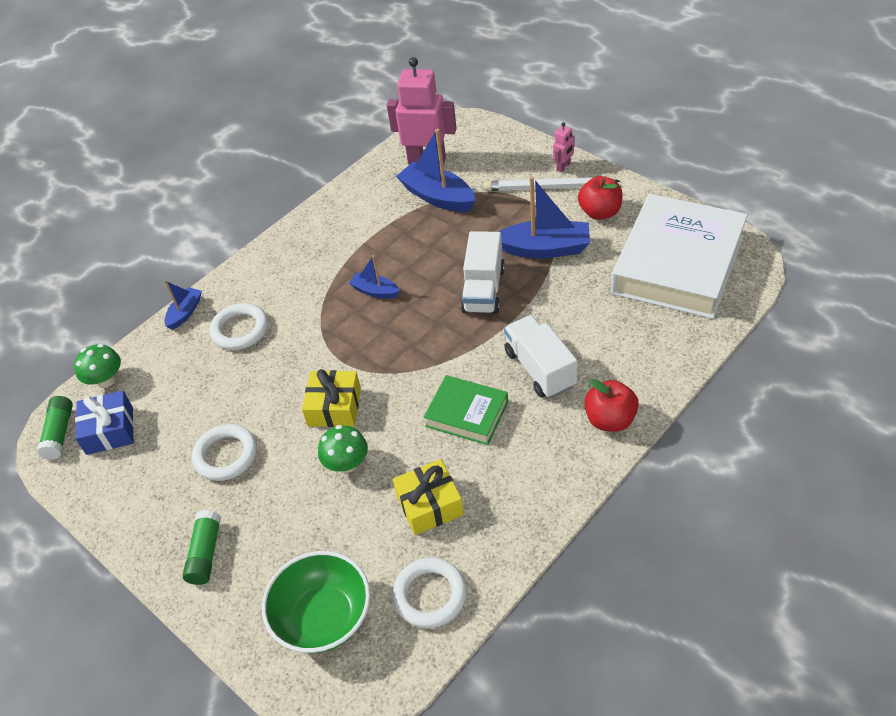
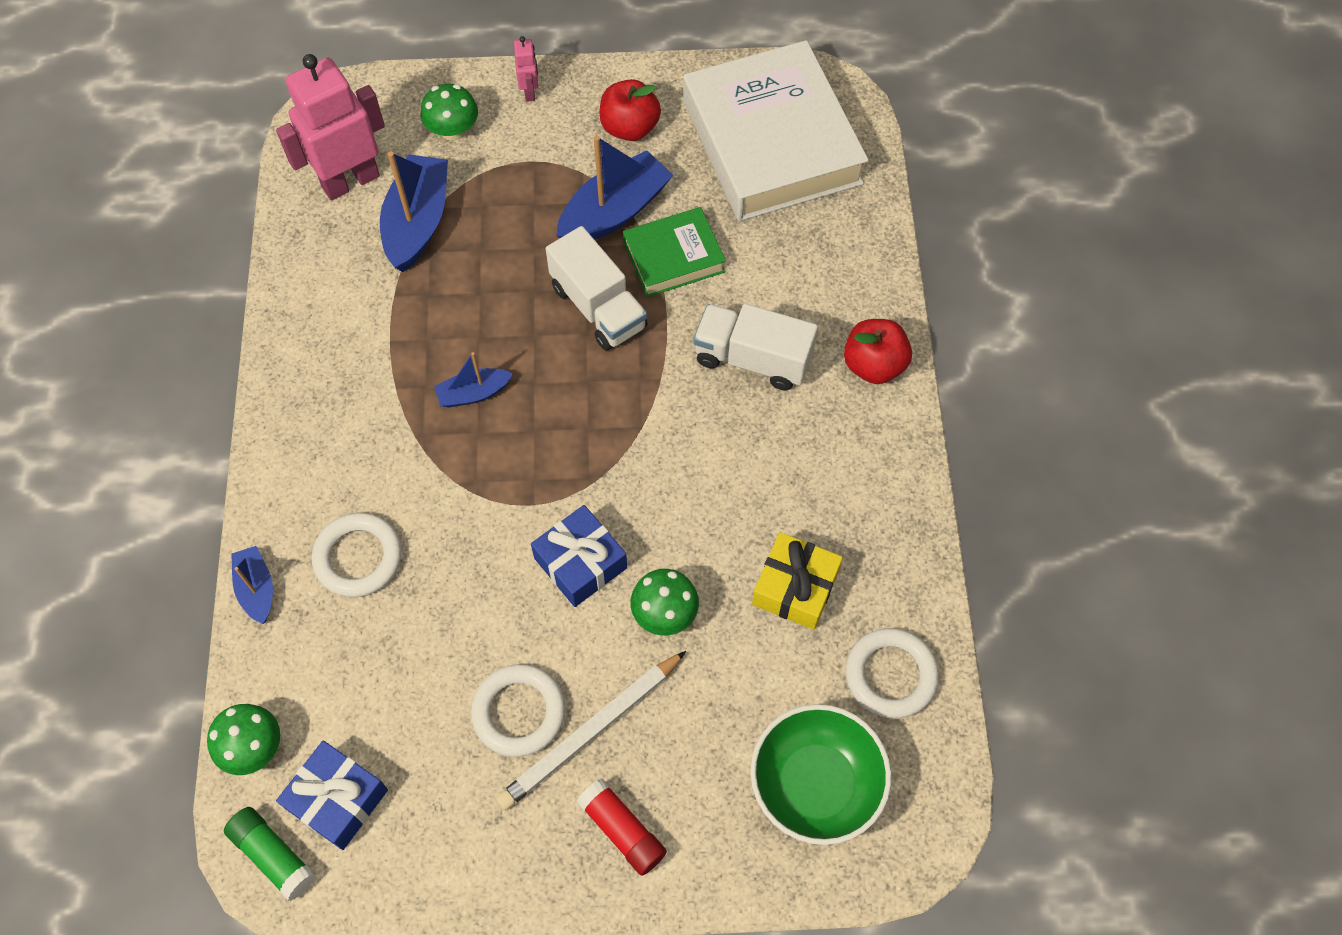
camera: 50 degrees left, 15 degrees up
green glue stick [183,510,221,585] -> red glue stick [577,779,667,876]
yellow gift [302,369,361,427] -> blue gift [531,505,627,607]
blue boat [396,129,475,212] -> blue boat turned 105 degrees clockwise [380,151,448,272]
green book [424,375,508,445] -> green book moved to [623,207,726,297]
white pencil [483,177,620,191] -> white pencil moved to [496,651,686,810]
none -> green mushroom [421,84,478,141]

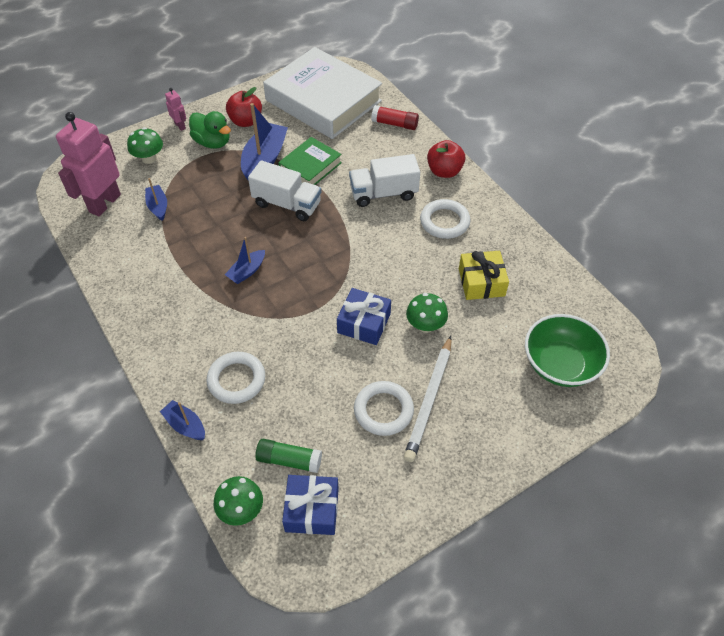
camera: 30 degrees left, 10 degrees down
green glue stick [224,807,316,901] -> green glue stick moved to [255,439,322,473]
blue boat [380,151,448,272] -> blue boat [145,178,167,221], size x0.55
red glue stick [577,779,667,876] -> red glue stick moved to [371,105,419,130]
white ring [846,628,939,718] -> white ring moved to [420,199,470,239]
none -> green duck [189,111,231,149]

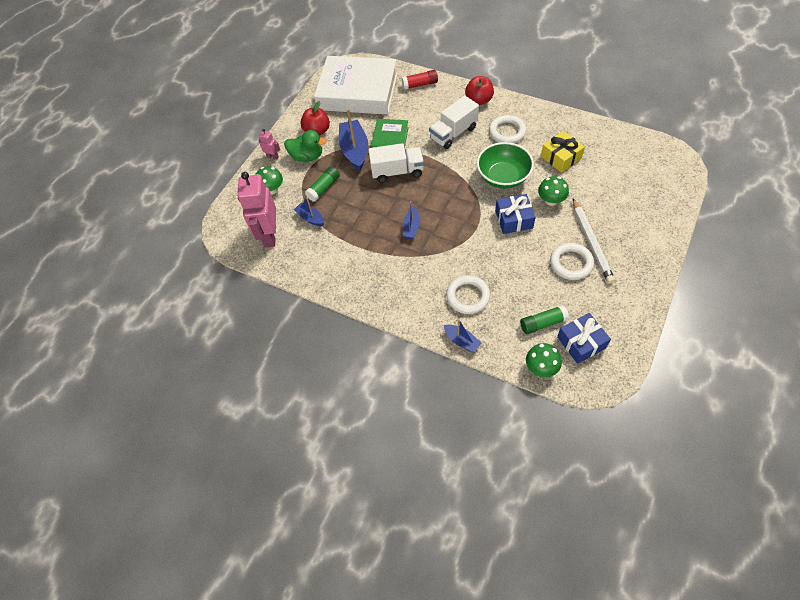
camera: 25 degrees left, 5 degrees up
blue boat [160,400,205,440] -> blue boat turned 150 degrees counterclockwise [444,319,482,352]
green bowl [525,314,610,387] -> green bowl moved to [477,142,534,189]
none -> green glue stick [305,166,340,202]

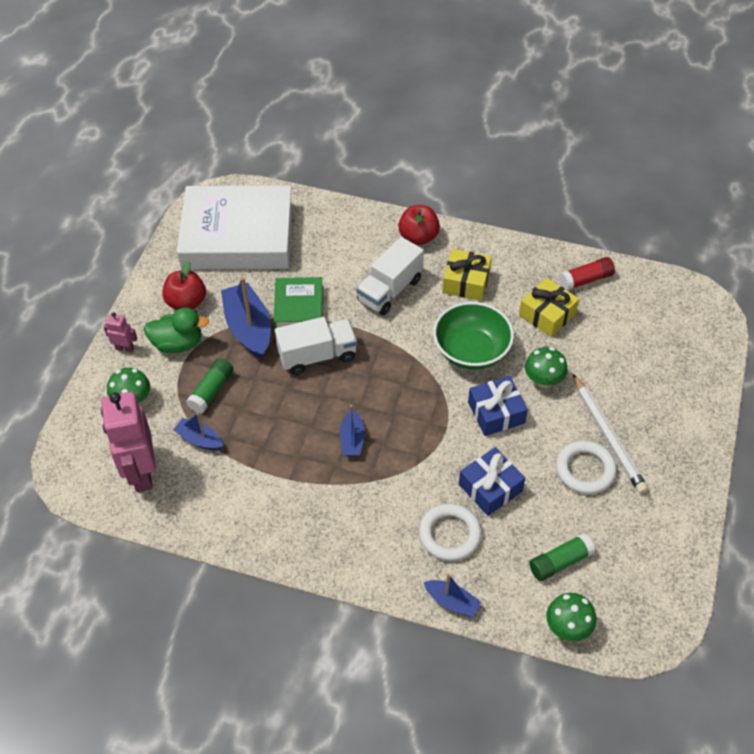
camera: 15 degrees left, 5 degrees down
red glue stick [402,70,438,90] -> red glue stick moved to [559,257,615,291]
white ring [489,115,526,143] -> yellow gift [442,249,492,301]
blue gift [557,313,611,364] -> blue gift moved to [459,447,525,516]

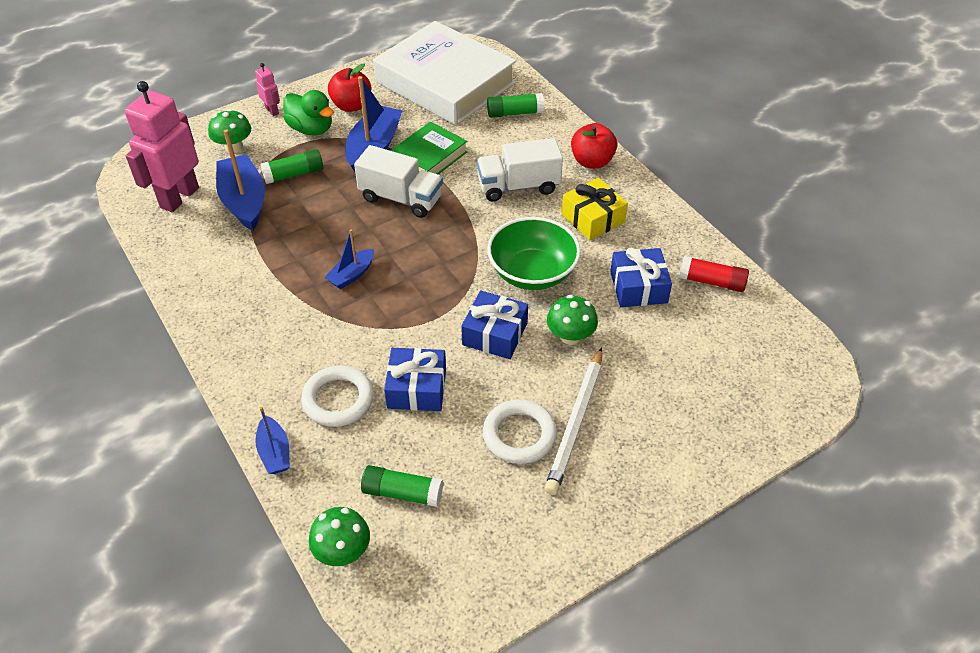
camera: 40 degrees right, 5 degrees down
blue boat [173,413,223,451] -> blue boat [216,129,265,231], size x1.82
yellow gift [519,278,579,337] -> blue gift [610,248,672,307]
none -> green glue stick [487,93,544,118]

